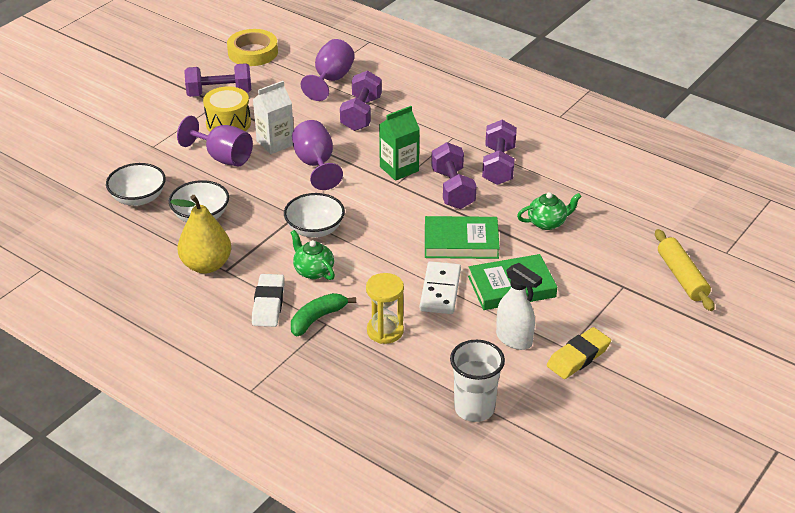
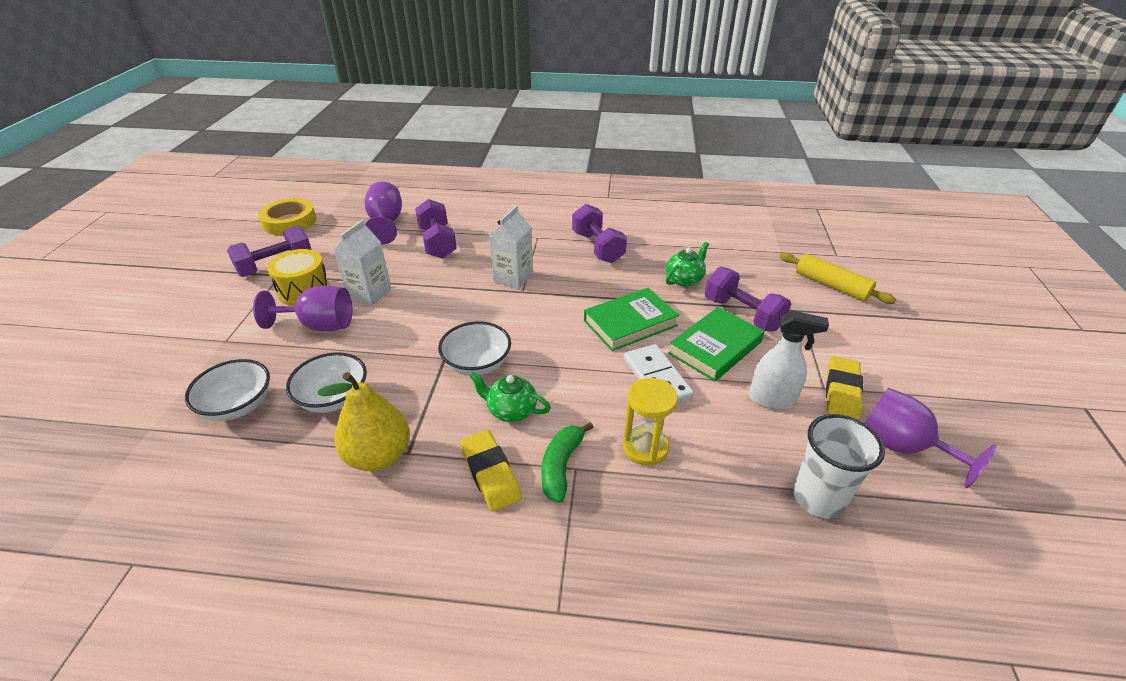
camera: 30 degrees left, 0 degrees up
white eraser [252,274,285,327] -> yellow eraser [460,430,522,512]
purple goblet [292,120,343,190] -> purple goblet moved to [865,388,996,488]
green carton [379,106,420,181] -> white carton [489,205,533,289]
purple dumbbell [431,142,477,209] -> purple dumbbell moved to [705,267,791,331]

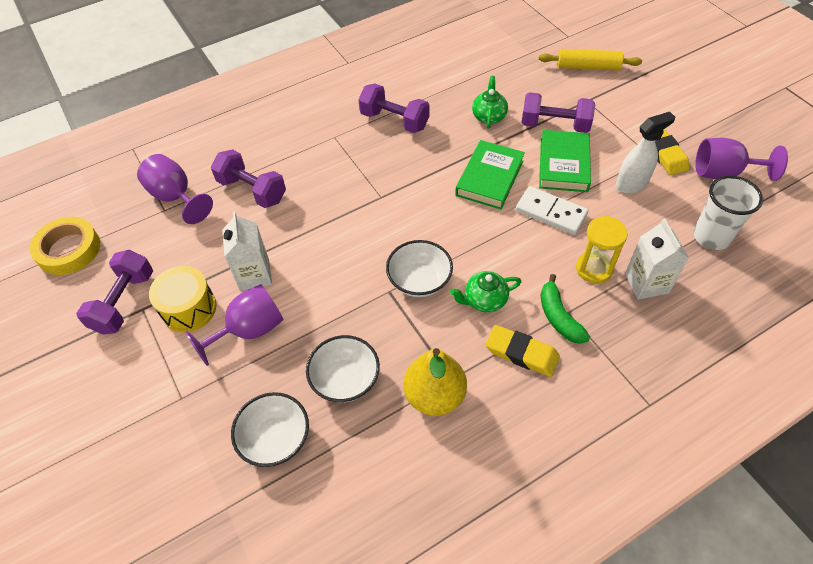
camera: 35 degrees left, 15 degrees up
white carton [489,205,533,289] -> white carton moved to [625,218,689,300]

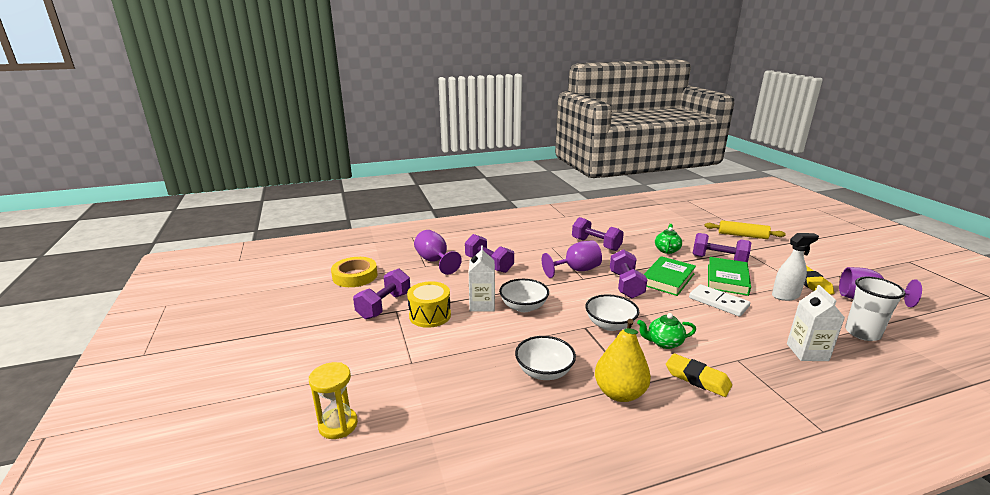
camera: 10 degrees right, 30 degrees down
purple goblet [185,284,283,366] -> purple goblet moved to [542,240,602,278]
white bowl [231,392,309,467] -> white bowl moved to [499,279,549,312]
green banana [541,274,590,344] -> none
yellow hourglass [576,216,628,283] -> yellow hourglass moved to [309,362,358,439]
none -> purple dumbbell [610,249,647,298]

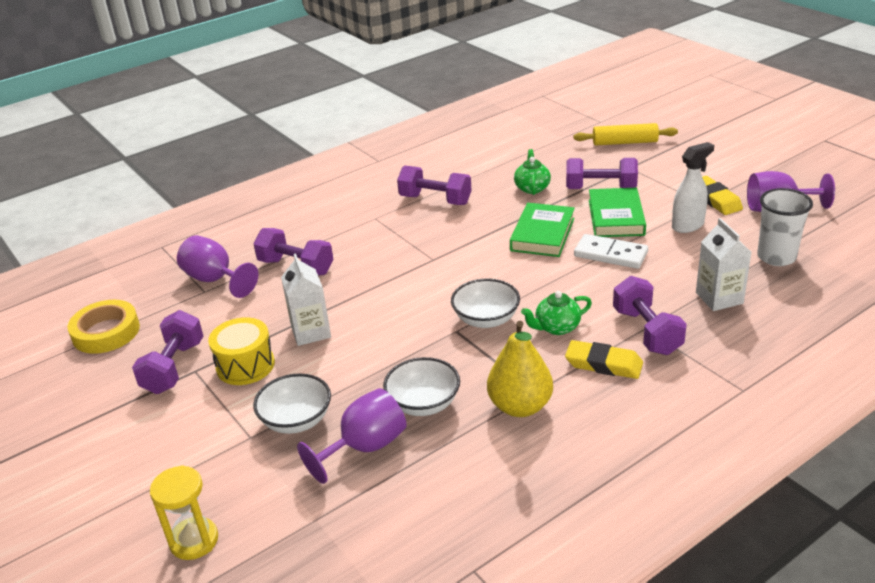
camera: 15 degrees left, 10 degrees up
white bowl [499,279,549,312] -> white bowl moved to [253,374,331,434]
purple goblet [542,240,602,278] -> purple goblet moved to [297,388,406,484]
purple dumbbell [610,249,647,298] -> purple dumbbell moved to [613,276,687,355]

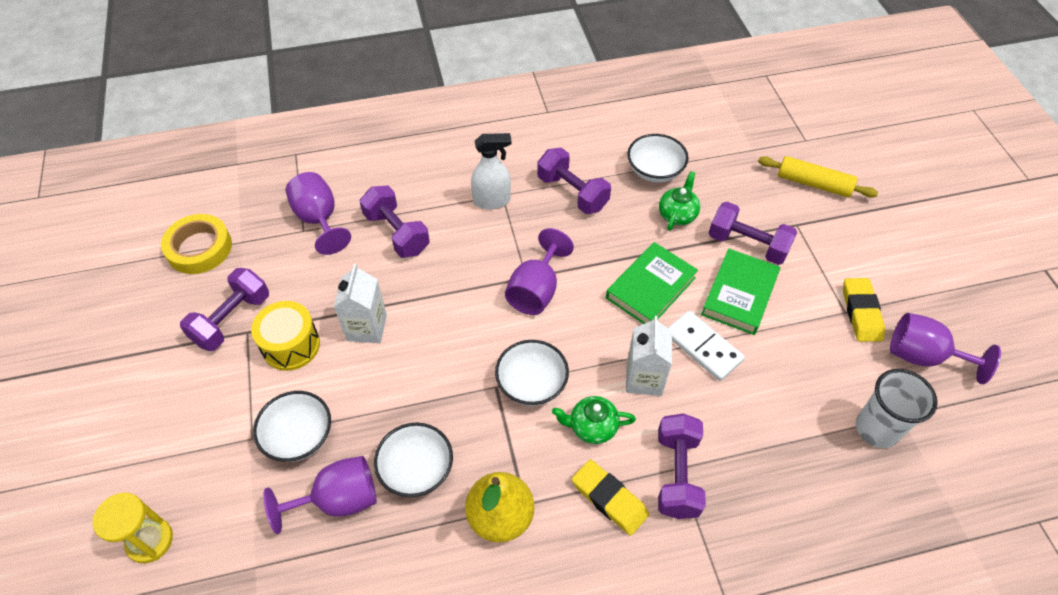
camera: 20 degrees right, 20 degrees up
white spray bottle [672,142,714,233] -> white spray bottle moved to [471,133,511,210]
white carton [696,218,751,311] -> white carton moved to [626,316,672,396]
none -> purple goblet [505,228,574,315]
none -> white bowl [627,134,689,183]

